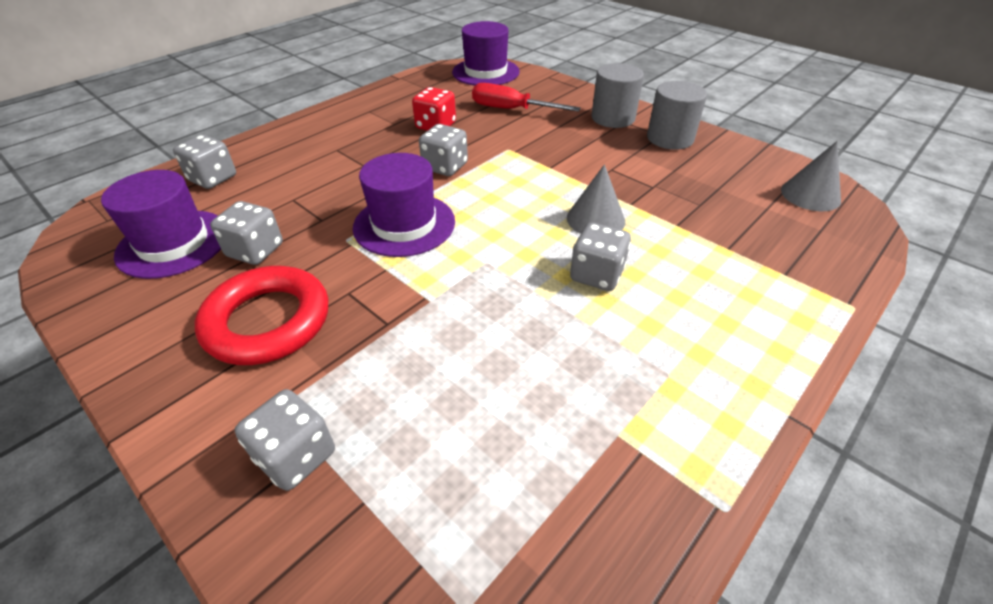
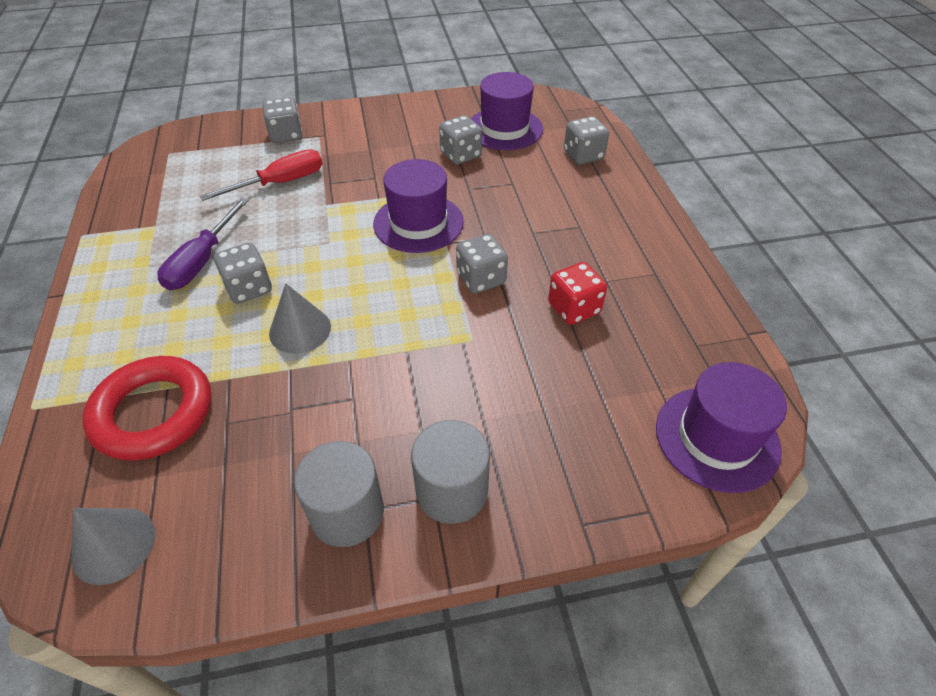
camera: 125 degrees right, 5 degrees up
red ring [195,266,328,365] -> red ring moved to [83,356,211,461]
red screwdriver [472,83,581,112] -> red screwdriver moved to [200,149,322,201]
none -> purple screwdriver [157,198,249,291]

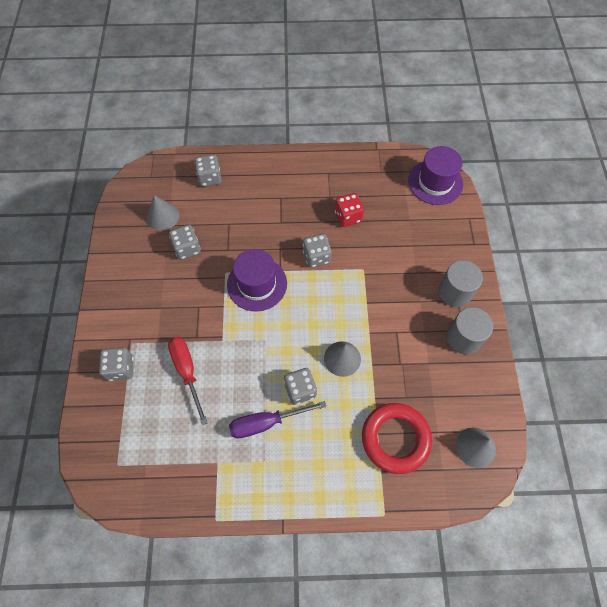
camera: 80 degrees left, 15 degrees up
purple screwdriver [157,198,249,291] -> purple screwdriver turned 135 degrees clockwise [229,401,326,438]
purple hat [470,72,543,150] -> grey cone [147,195,179,230]

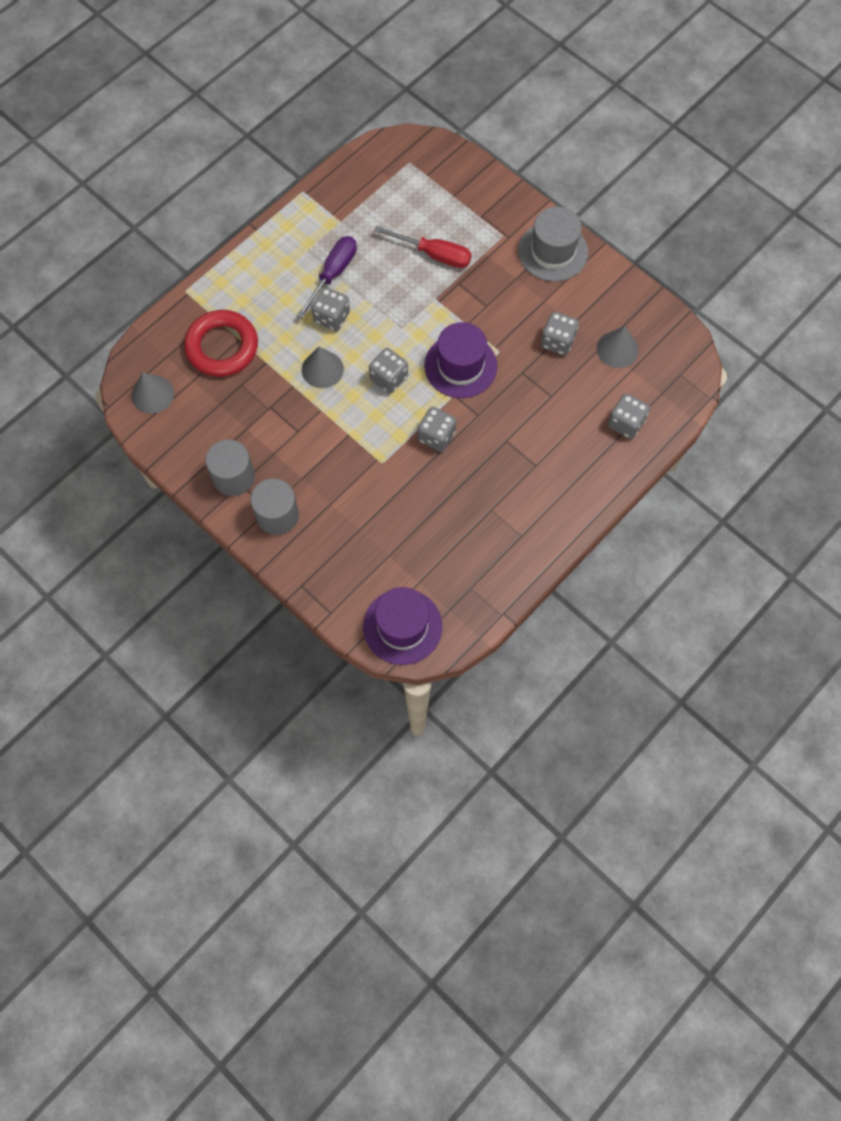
camera: 135 degrees right, 5 degrees up
grey dice [99,347,133,381] -> grey dice moved to [369,348,408,394]
red dice [335,193,364,227] -> none
none -> grey hat [518,206,588,282]

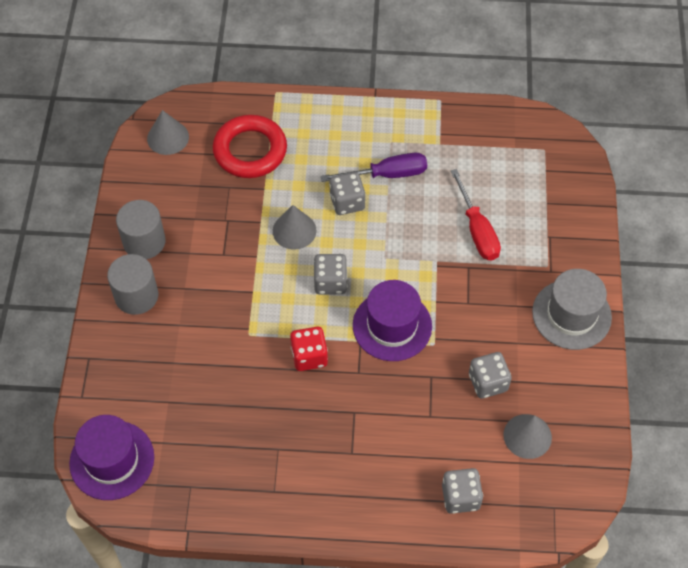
camera: 50 degrees right, 10 degrees down
grey dice [418,407,456,452] -> red dice [290,327,328,371]

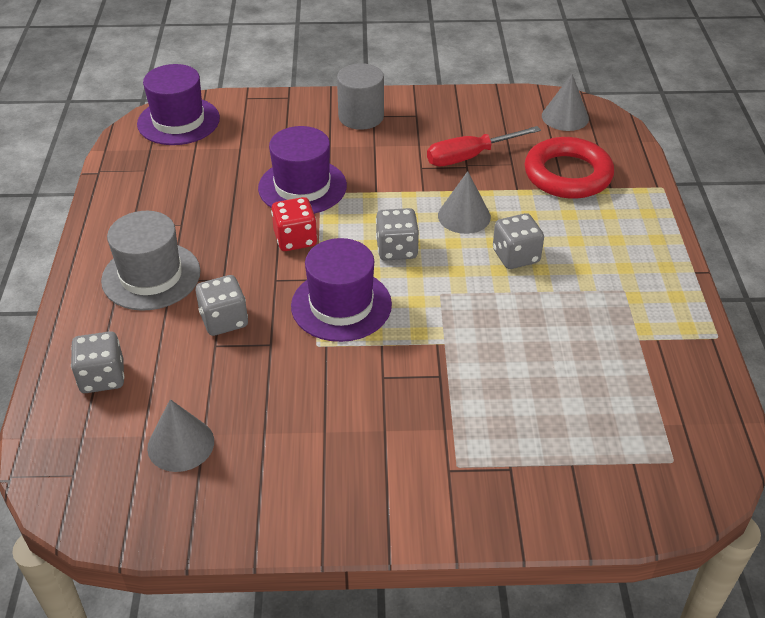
camera: 85 degrees right, 15 degrees down
grey cylinder [116,200,166,259] -> none
purple screwdriver [321,153,427,182] -> none
red screwdriver [451,169,501,260] -> red screwdriver moved to [427,126,541,166]
grey dice [469,352,512,399] -> grey dice moved to [195,275,248,336]
grey hat [532,269,612,350] -> grey hat moved to [101,211,200,311]
none -> purple hat [258,126,347,214]

